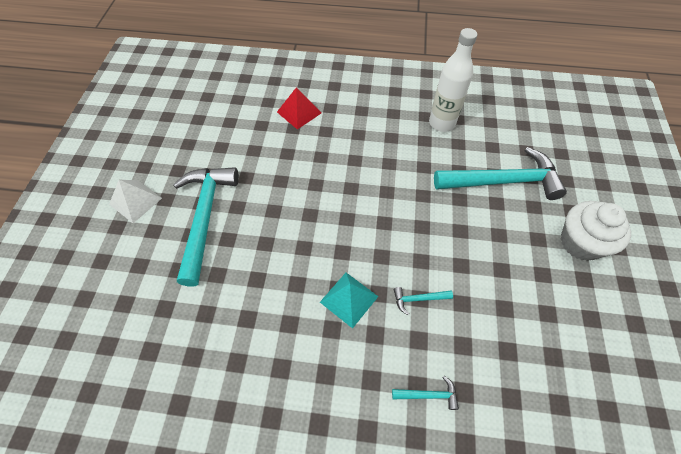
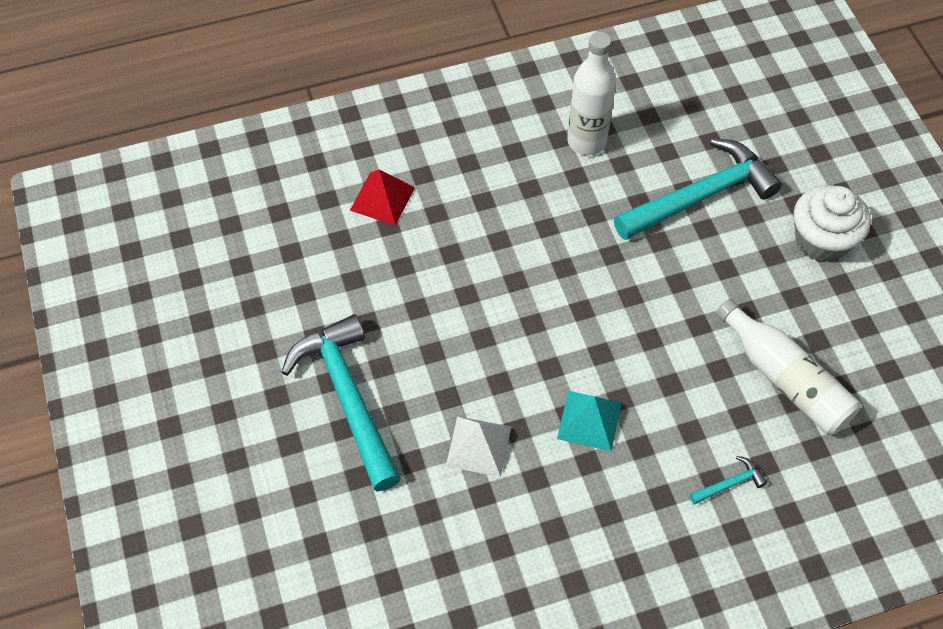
camera: 25 degrees left, 0 degrees up
white pyramid [109,180,162,223] -> white pyramid moved to [446,416,511,477]
turquoise hammer [394,287,453,315] -> none
none -> white bottle [716,299,860,435]

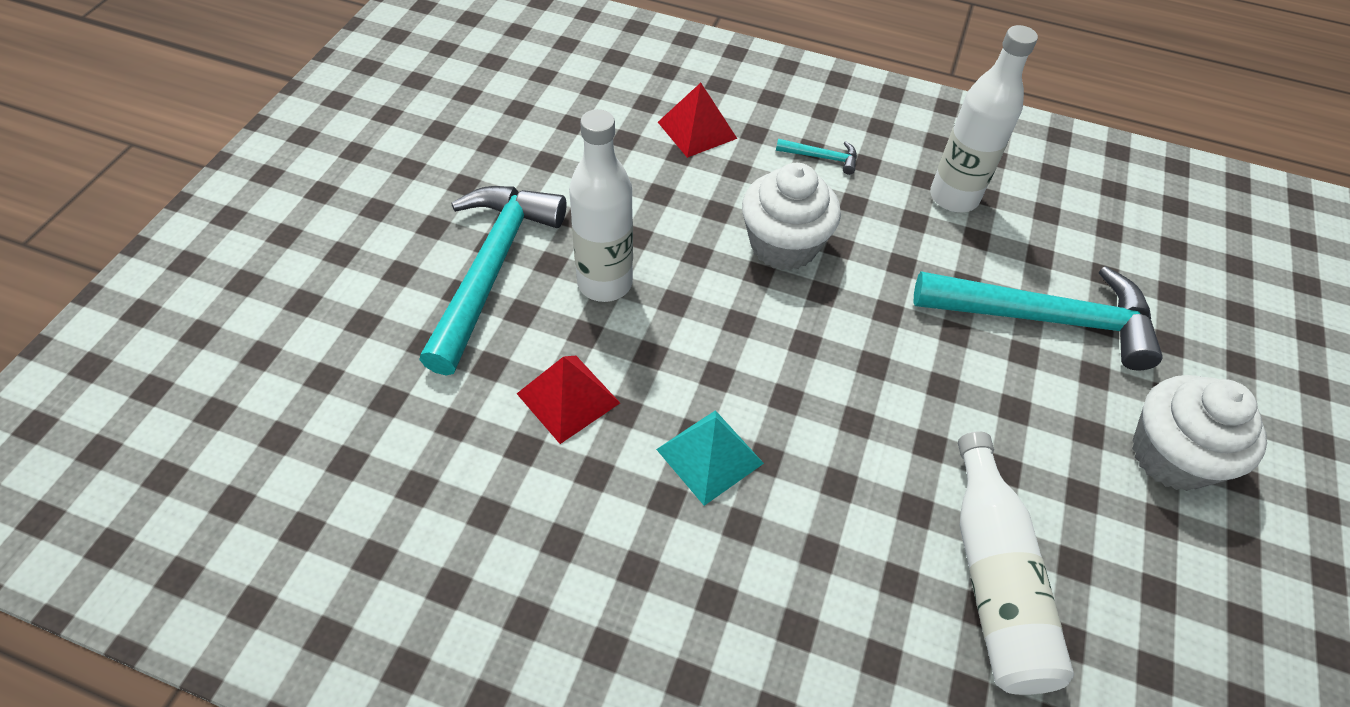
camera: 35 degrees right, 5 degrees down
white pyramid [446,416,511,477] -> red pyramid [517,356,620,444]
turquoise hammer [689,456,767,505] -> turquoise hammer moved to [776,139,857,175]
none -> white bottle [569,109,633,302]
none -> white cupcake [742,163,841,270]

